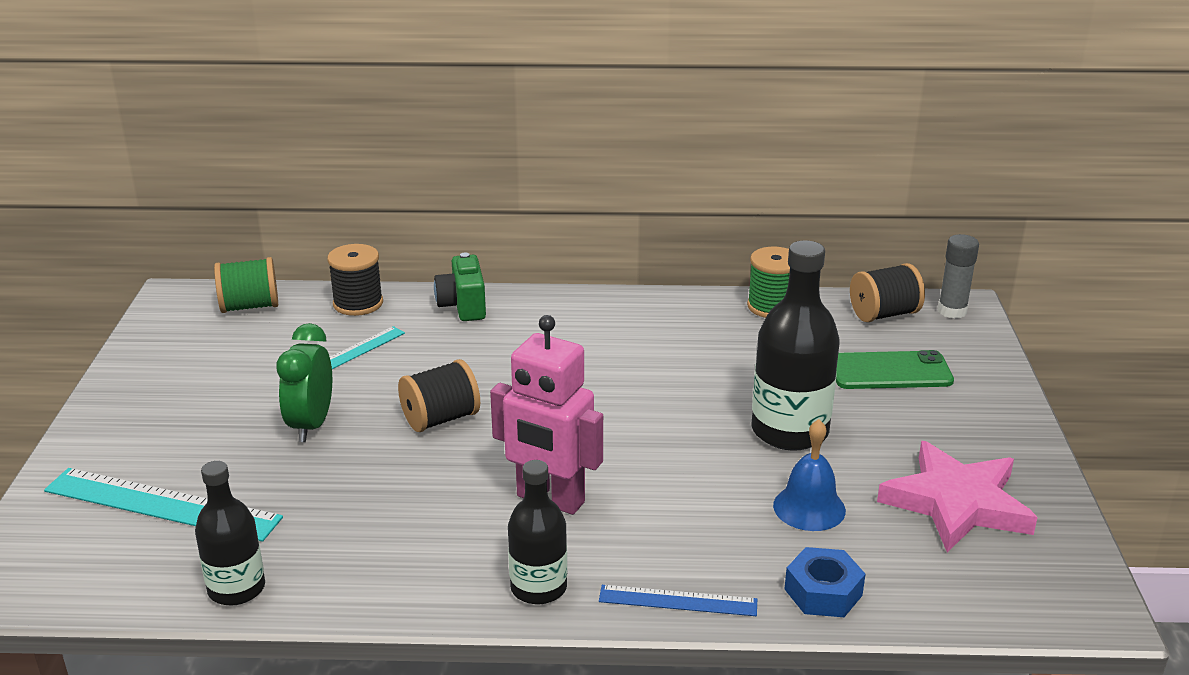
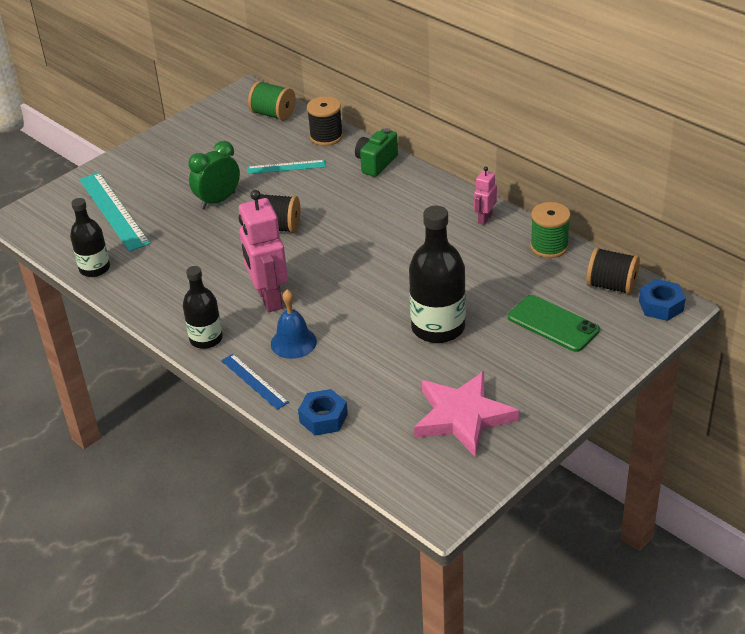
camera: 45 degrees right, 10 degrees up
blue bell [773,419,846,531] -> blue bell moved to [271,290,317,359]
grey glue stick [938,234,979,319] -> blue nut [639,279,686,321]
none -> pink robot [474,166,497,225]

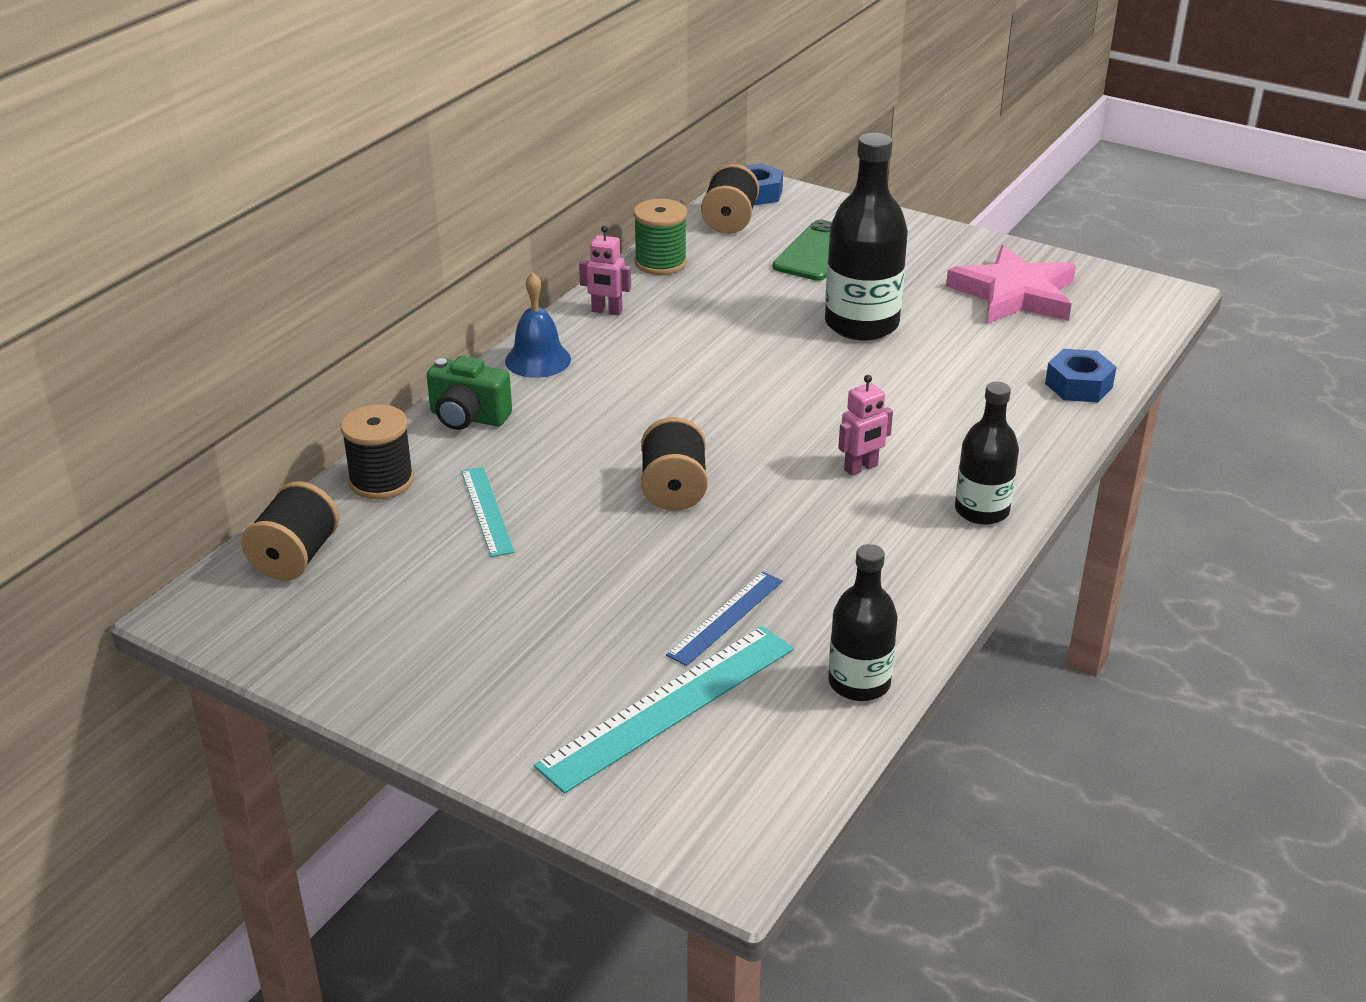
camera: 105 degrees left, 5 degrees down
green clock [188,141,240,209] -> none
blue ruler [221,354,289,410] -> blue ruler moved to [666,571,783,666]
pink robot [239,190,288,312] -> pink robot [838,375,893,476], size x0.50
green spool [248,81,296,121] -> black spool [242,481,339,581]
blue bell [271,290,317,359] -> blue bell moved to [505,272,571,378]

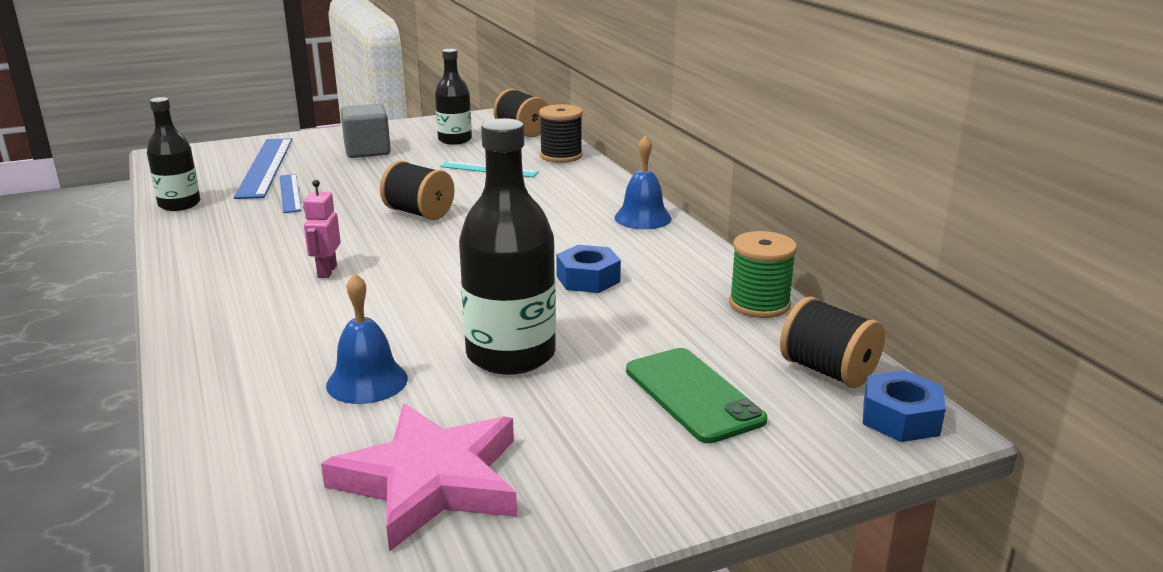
camera: 125 degrees right, 10 degrees down
green camera [427,356,512,430] -> none
turquoise ruler [534,626,794,794] -> blue ruler [234,138,292,199]
pink robot [579,226,631,316] -> none
black bottle [955,382,1019,525] -> black bottle moved to [435,49,472,145]
blue nut [1045,349,1117,402] -> blue nut moved to [556,245,621,293]
none -> blue bell [326,273,408,404]
none -> grey cube [340,104,391,158]

